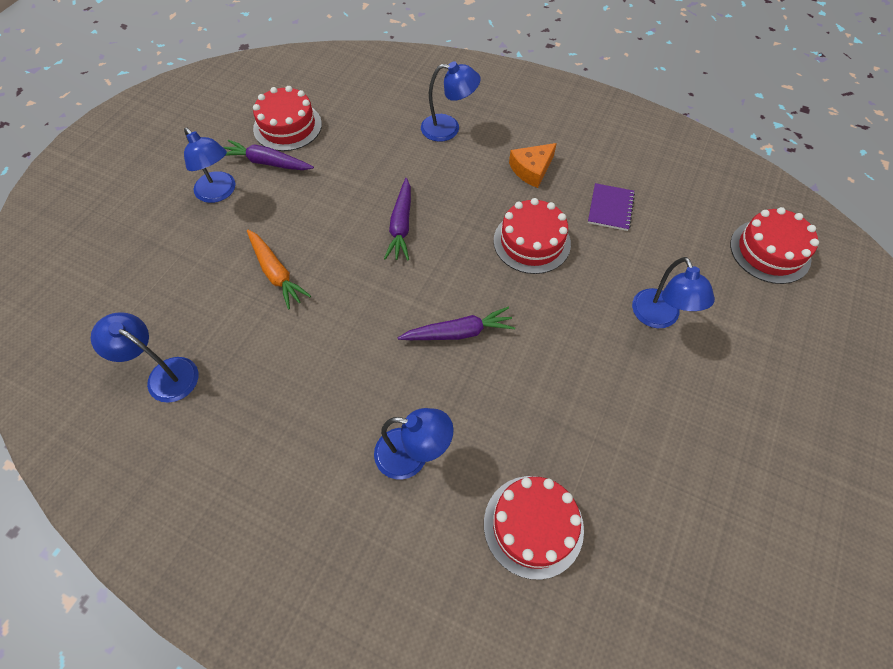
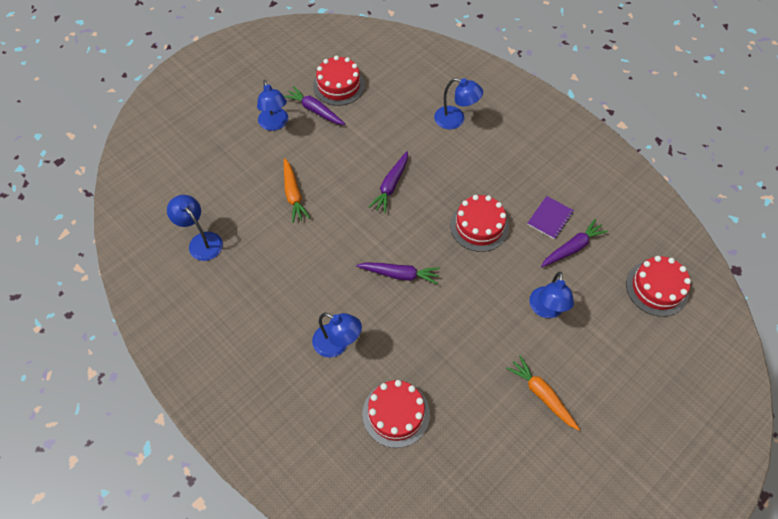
camera: 20 degrees right, 0 degrees up
orange cheese [509,143,557,188] -> none
none -> orange carrot [506,355,580,431]
none -> purple carrot [541,219,608,267]

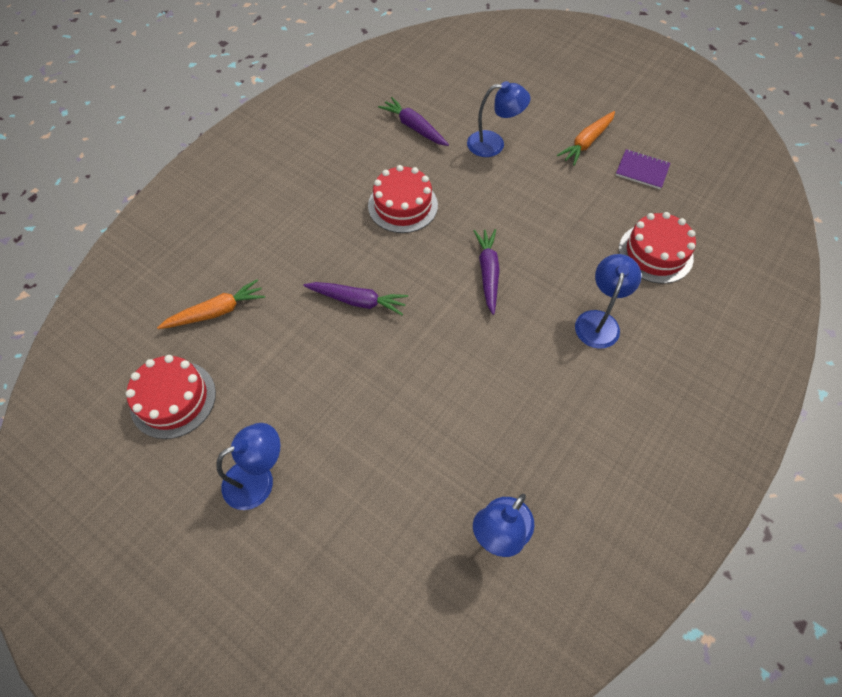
camera: 100 degrees left, 0 degrees up
purple carrot [283,86,345,125] -> none
orange carrot [284,158,310,223] -> orange carrot moved to [157,279,265,329]
blue lamp [434,78,483,129] -> none
purple notebook [527,196,574,240] -> purple notebook moved to [616,149,670,189]
red cake [626,256,691,317] -> none

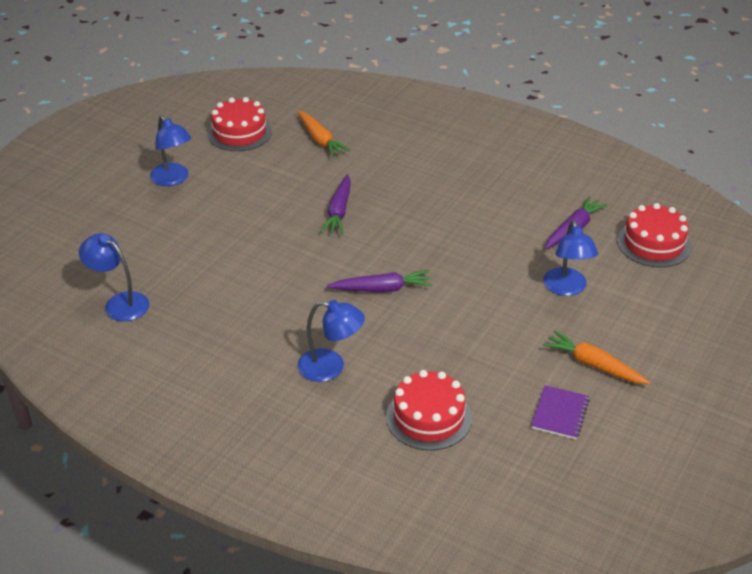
camera: 85 degrees right, 20 degrees down
red cake [368,165,438,233] -> red cake moved to [617,203,691,267]

